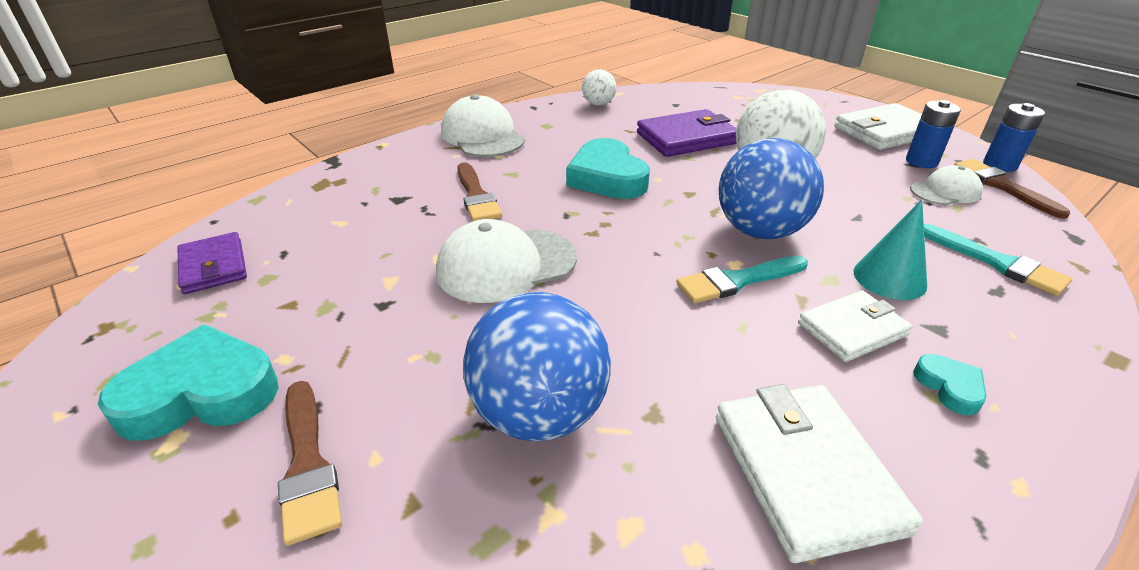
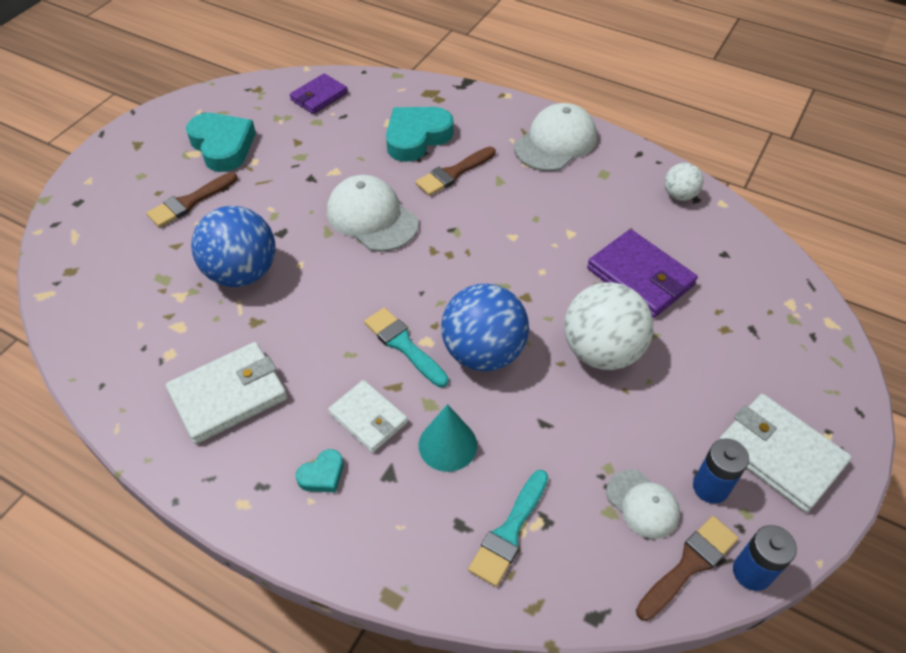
camera: 70 degrees right, 15 degrees up
turquoise heart [566,138,650,199] -> turquoise heart moved to [386,107,454,162]

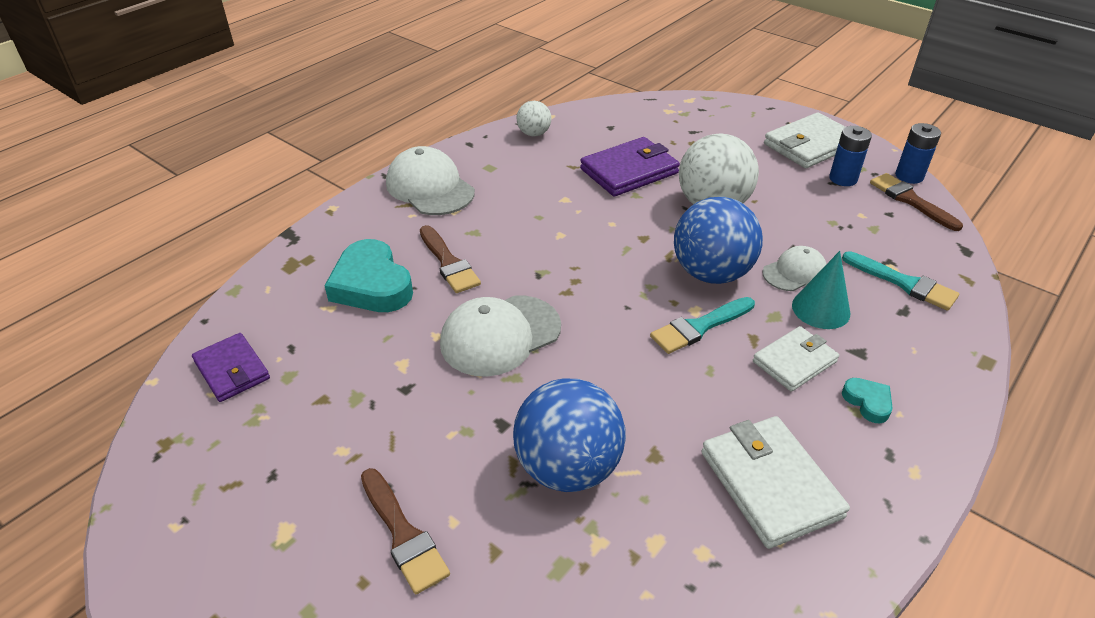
camera: 80 degrees left, 10 degrees down
turquoise heart [186,113,256,172] -> none
white cap [606,469,680,539] -> white cap moved to [762,246,826,291]

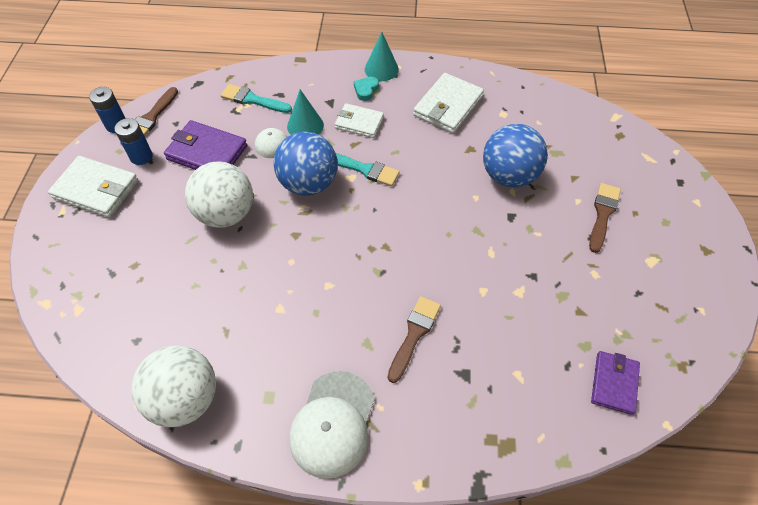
camera: 125 degrees left, 15 degrees up
turquoise heart [324,239,413,312] -> none
white cap [440,295,561,377] -> none
white ball [517,101,551,136] -> white ball [131,345,216,427], size x1.95
purple wallet [580,137,680,197] -> purple wallet moved to [164,120,247,170]
turquoise brush [842,251,959,311] -> turquoise brush turned 75 degrees counterclockwise [220,84,292,113]
none -> turquoise cone [365,32,399,81]

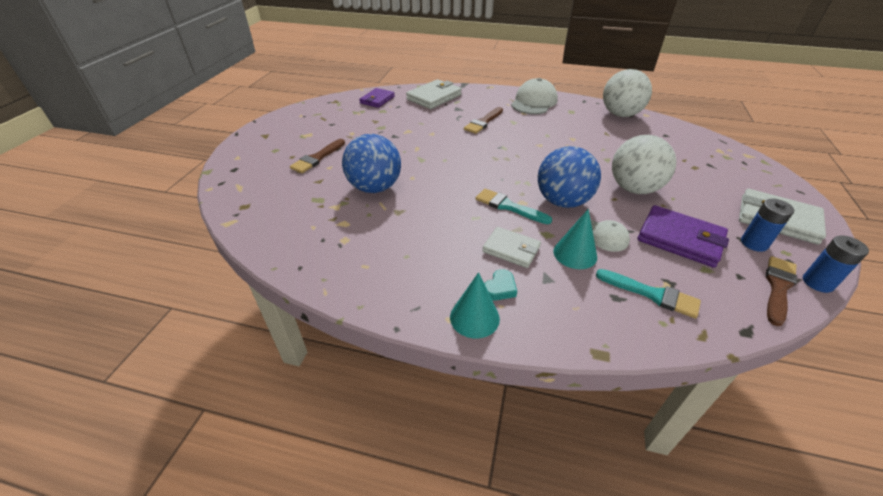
camera: 170 degrees left, 15 degrees down
white wallet [413,73,484,133] -> white wallet moved to [406,79,462,109]

